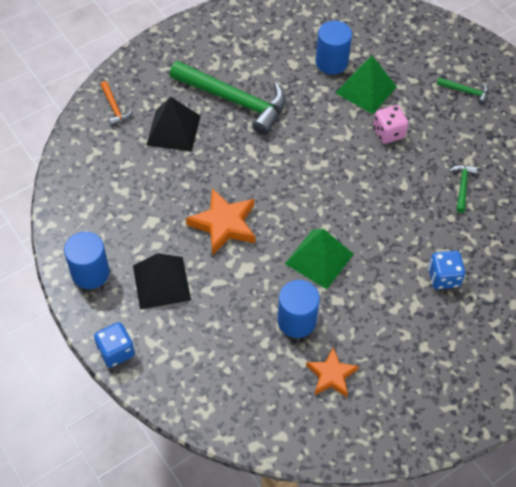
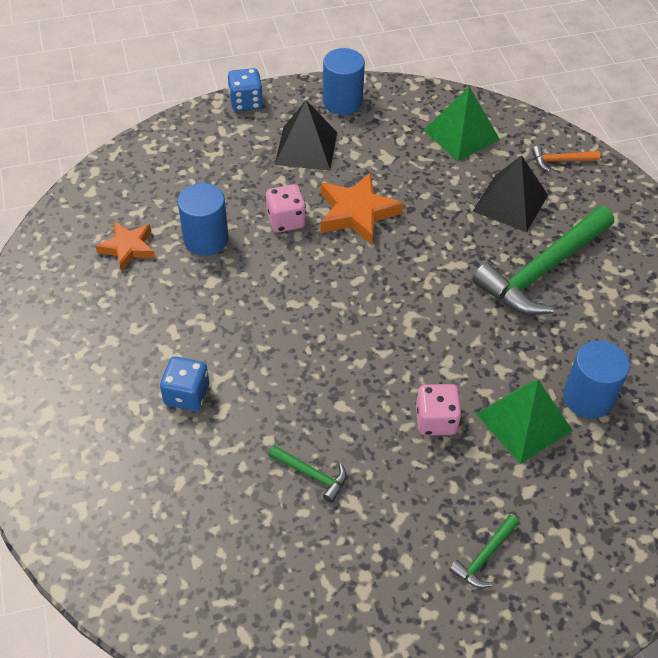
camera: 110 degrees right, 5 degrees down
green pyramid [285,229,354,289] -> green pyramid moved to [424,87,500,161]
none -> pink dice [266,184,306,233]

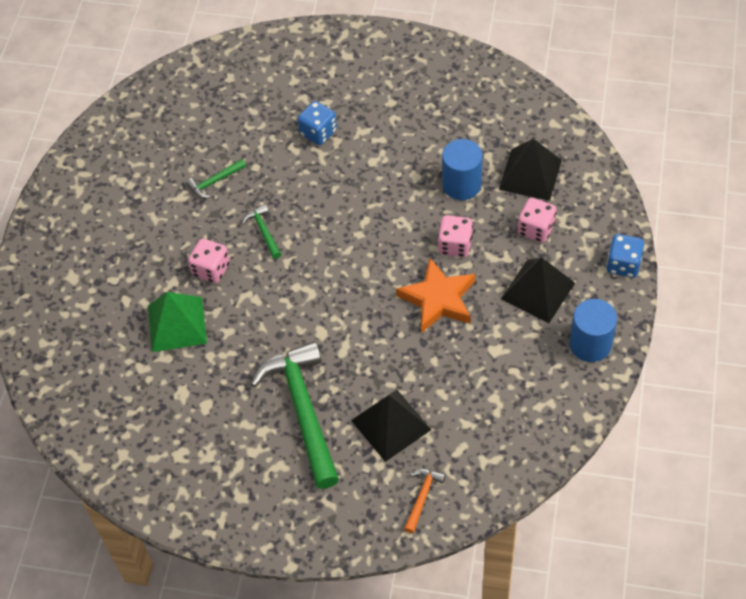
camera: 120 degrees right, 5 degrees up
orange star [95,222,155,272] -> none
green pyramid [424,87,500,161] -> none
green hammer [449,514,519,588] -> green hammer moved to [241,204,281,259]
blue cylinder [563,340,630,419] -> none
none -> black pyramid [499,139,562,201]
none -> pink dice [518,198,556,243]

